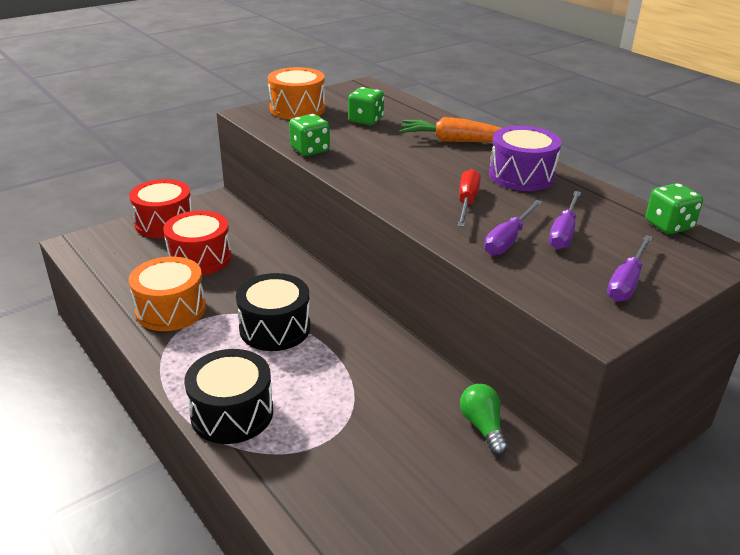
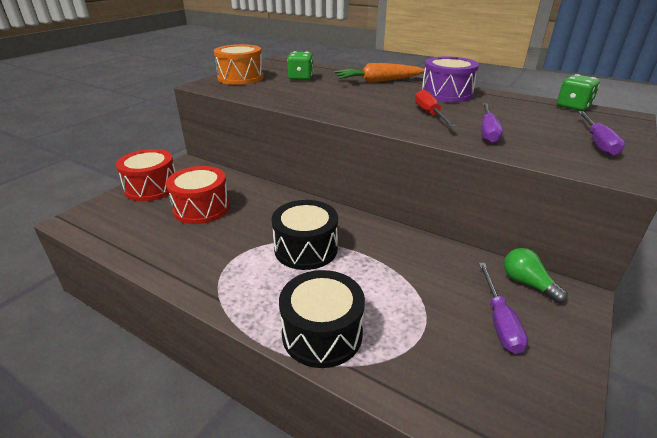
camera: 20 degrees left, 0 degrees up
orange drum [129,256,206,331] -> none
green dice [289,114,330,156] -> none
purple screwdriver [549,191,581,250] -> purple screwdriver moved to [479,263,528,354]

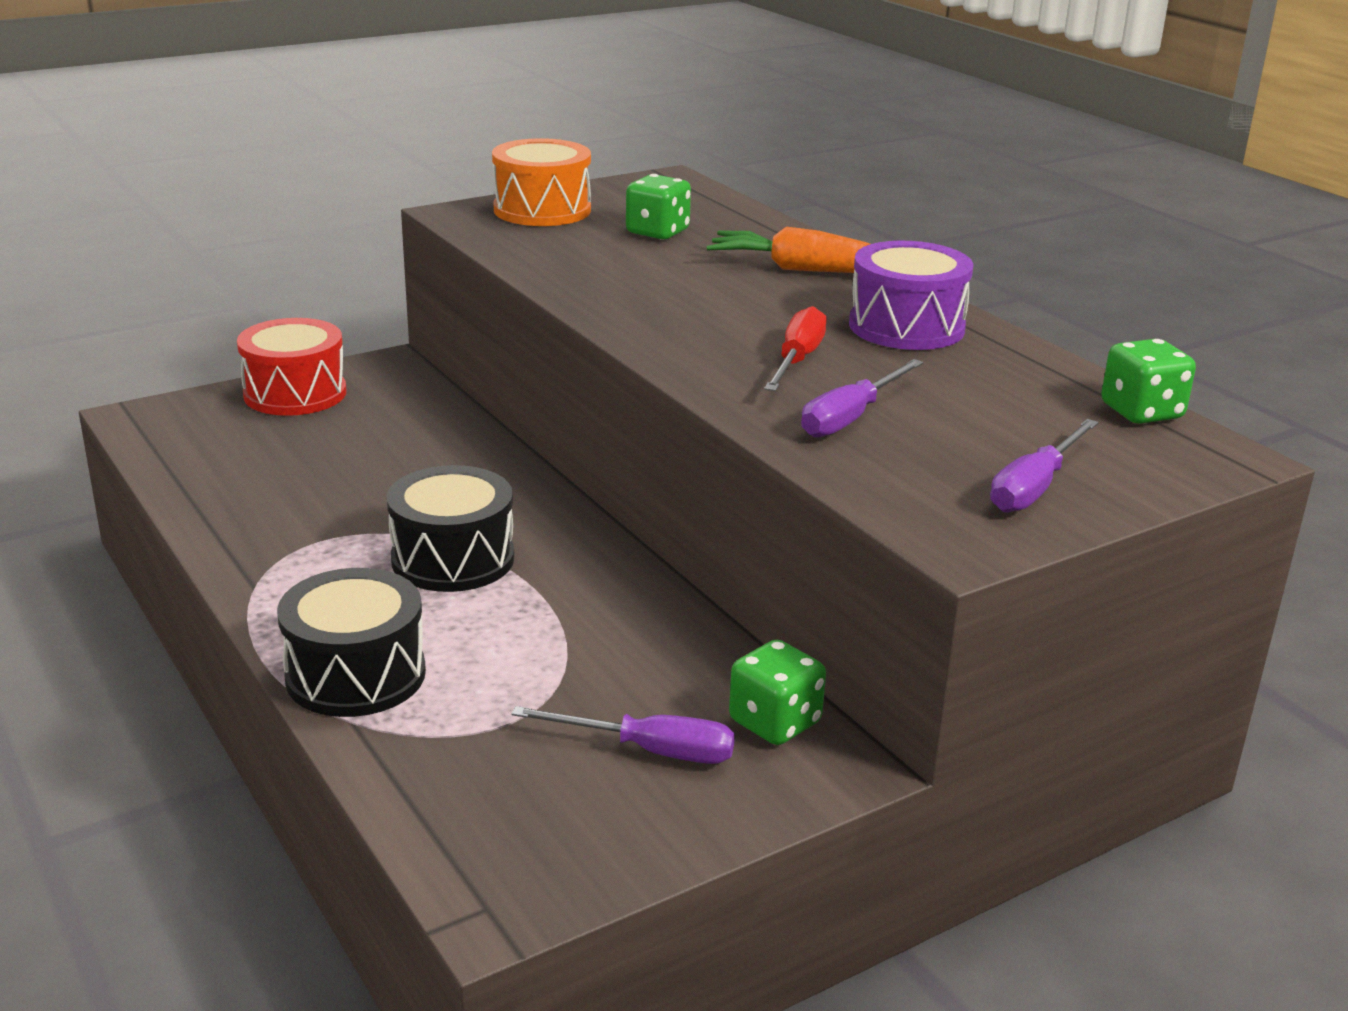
camera: 25 degrees right, 5 degrees down
red drum [166,166,230,224] -> none
purple screwdriver [479,263,528,354] -> purple screwdriver turned 105 degrees counterclockwise [511,706,735,764]
green light bulb [504,248,568,303] -> green dice [729,640,826,745]

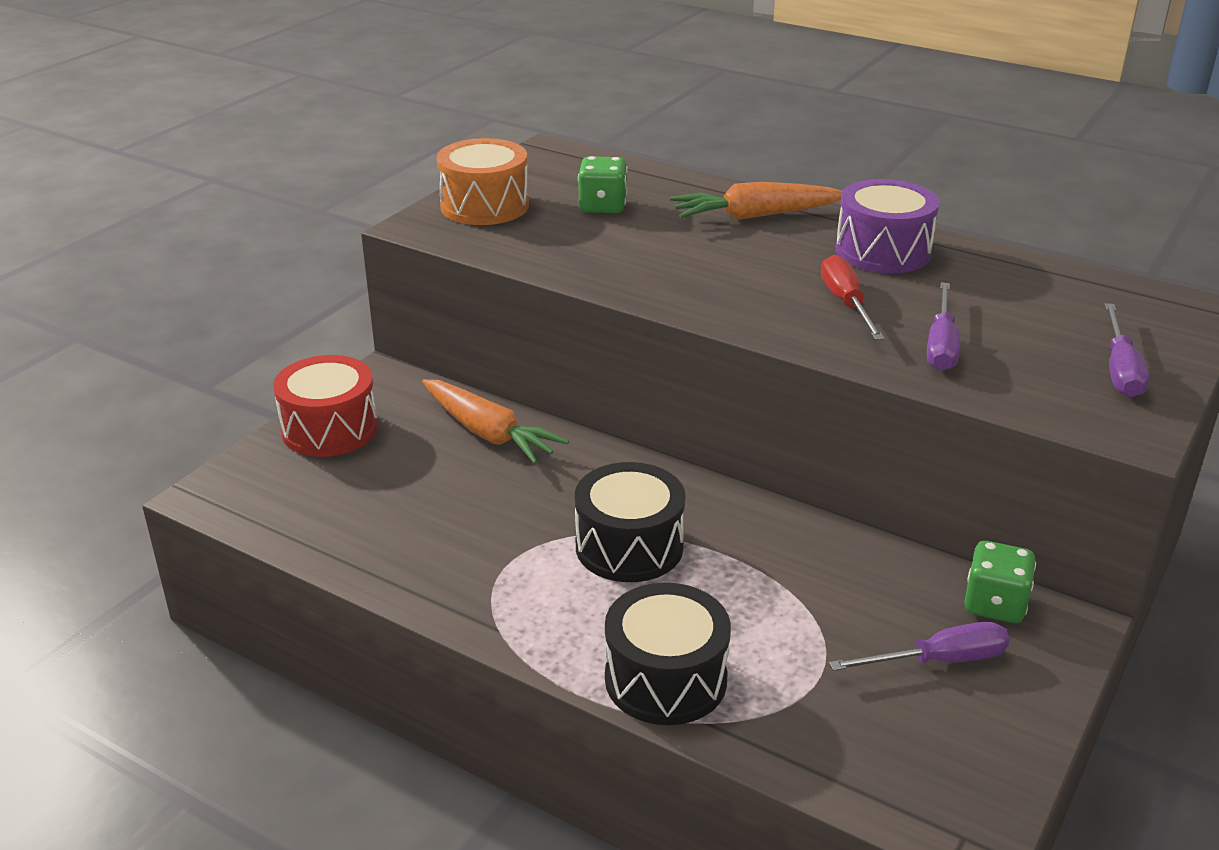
camera: 25 degrees left, 5 degrees up
green dice [1101,339,1196,424] -> none
none -> orange carrot [422,379,569,464]

